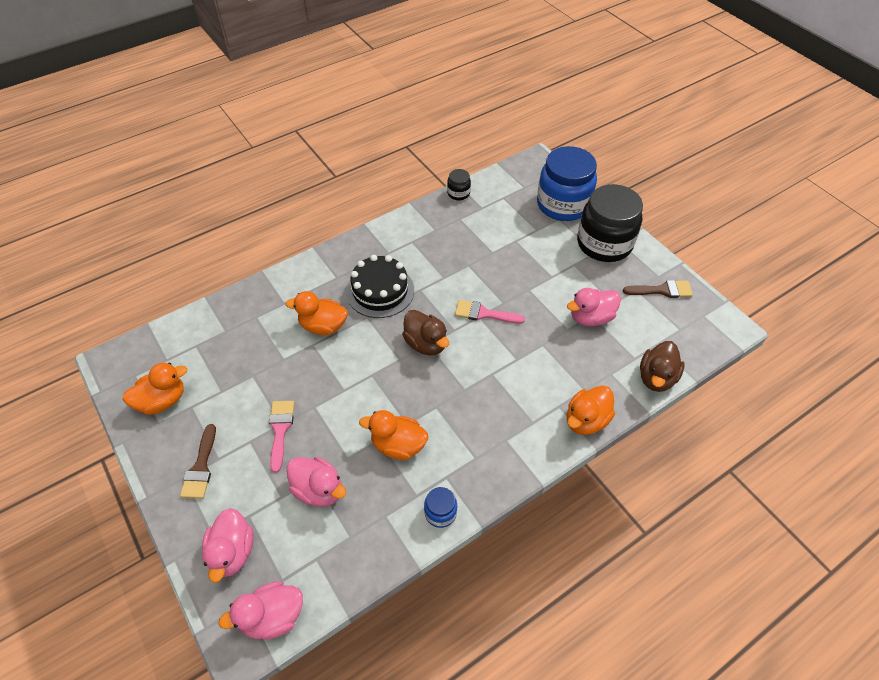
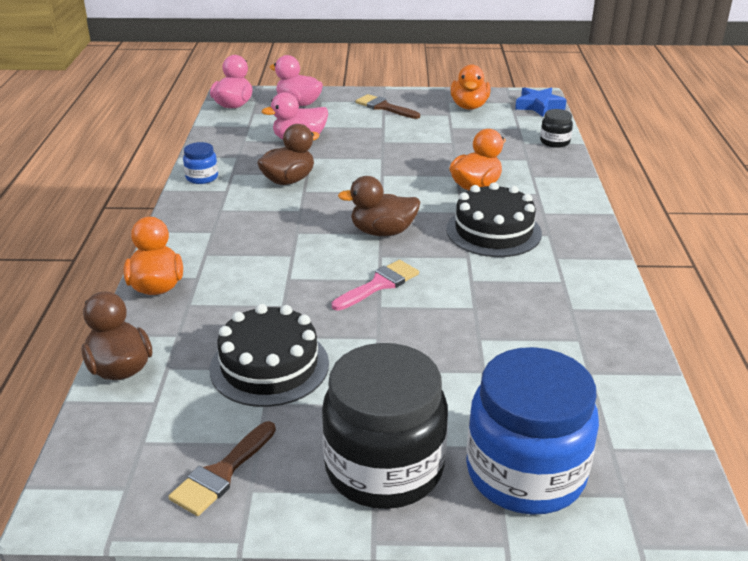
camera: 125 degrees right, 20 degrees down
pink brush [269,401,294,473] -> none
orange duck [359,410,428,460] -> brown duck [257,124,320,185]
black jar [447,169,471,200] -> black jar moved to [540,109,573,148]
pink duck [567,288,621,326] -> black cake [210,304,329,407]
none -> blue star [515,87,567,117]

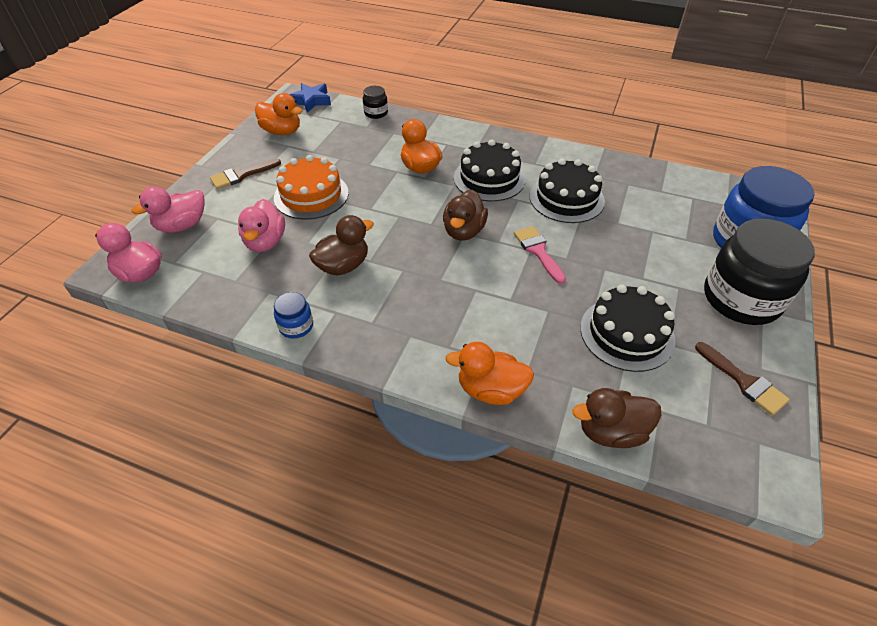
camera: 70 degrees left, 15 degrees up
brown duck [257,124,320,185] -> brown duck turned 75 degrees clockwise [309,215,374,275]
none -> orange cake [274,155,349,220]
none -> black cake [530,158,605,223]

